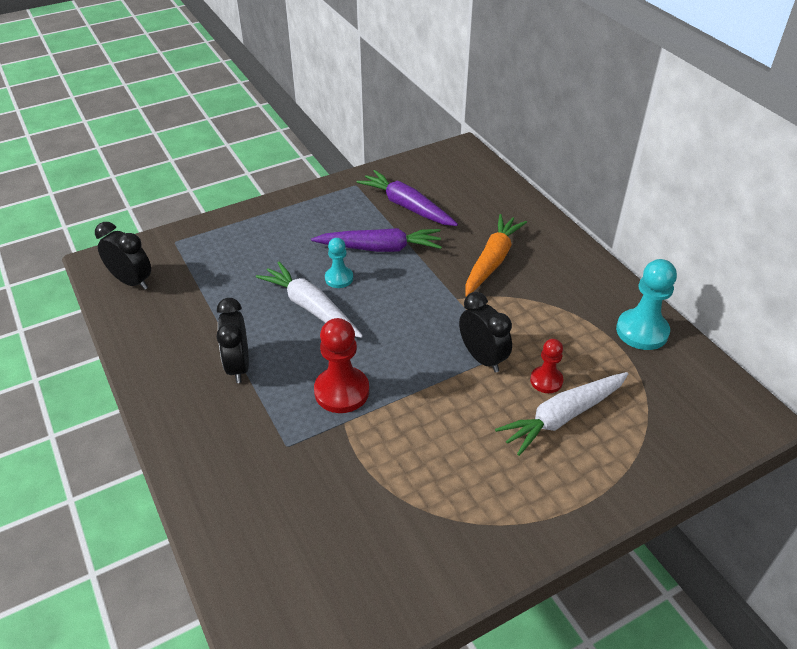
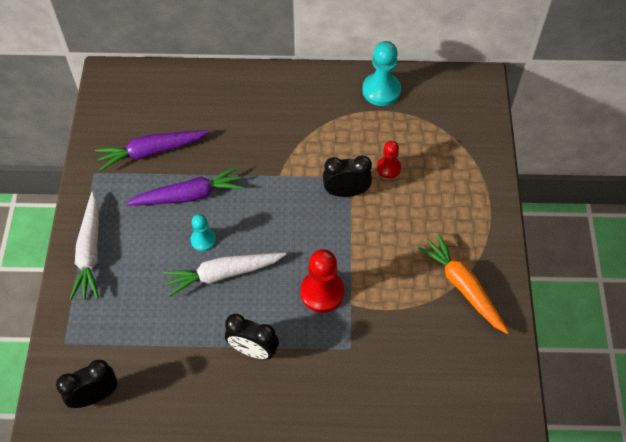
camera: 60 degrees left, 15 degrees up
purple carrot [311,228,442,252] -> purple carrot turned 45 degrees clockwise [126,166,244,205]
orange carrot [465,214,527,297] -> orange carrot moved to [418,234,509,334]
white carrot [495,372,629,456] -> white carrot moved to [70,192,99,300]

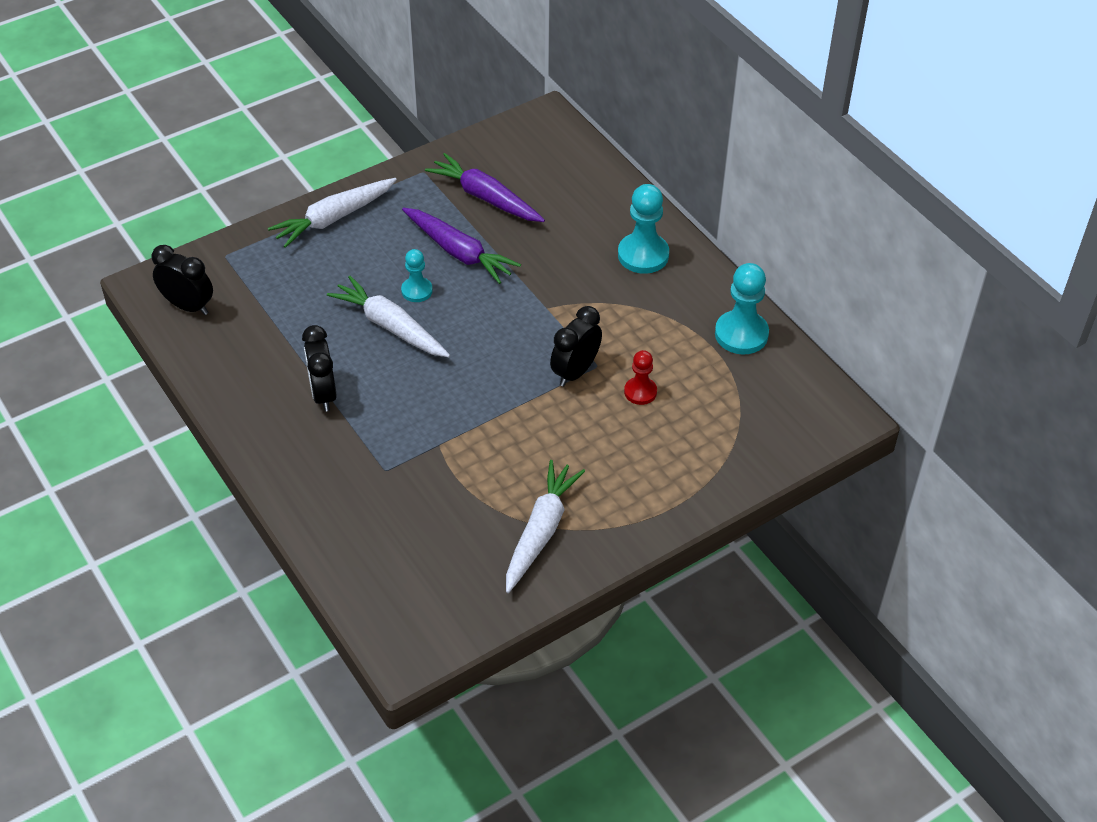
camera: 55 degrees right, 10 degrees down
red pawn [300,249,344,313] -> none
black clock [323,156,372,197] -> black clock turned 105 degrees counterclockwise [550,306,602,387]
orange carrot [418,234,509,334] -> white carrot [506,460,585,593]
none -> turquoise pawn [618,184,669,274]

